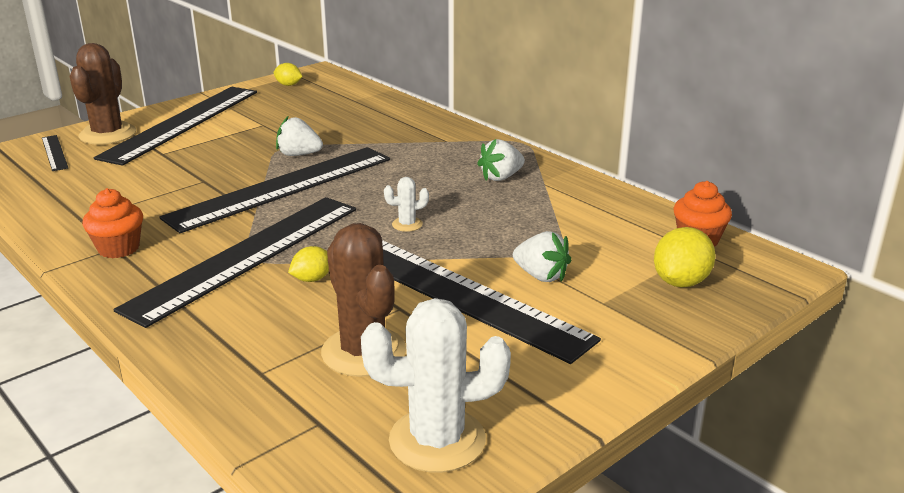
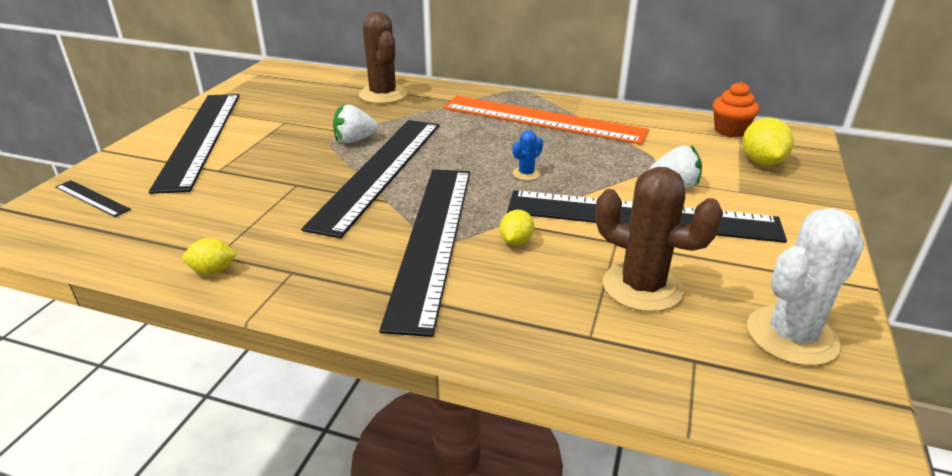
camera: 30 degrees left, 5 degrees up
brown cactus [69,43,136,145] -> brown cactus moved to [359,12,407,104]
orange cupcake [83,188,143,258] -> none
yellow lemon [274,63,303,86] -> yellow lemon moved to [182,238,237,274]
white cactus [384,177,429,232] -> blue cactus [513,130,543,181]
white strawberry [477,139,525,181] -> orange ruler [443,96,649,145]

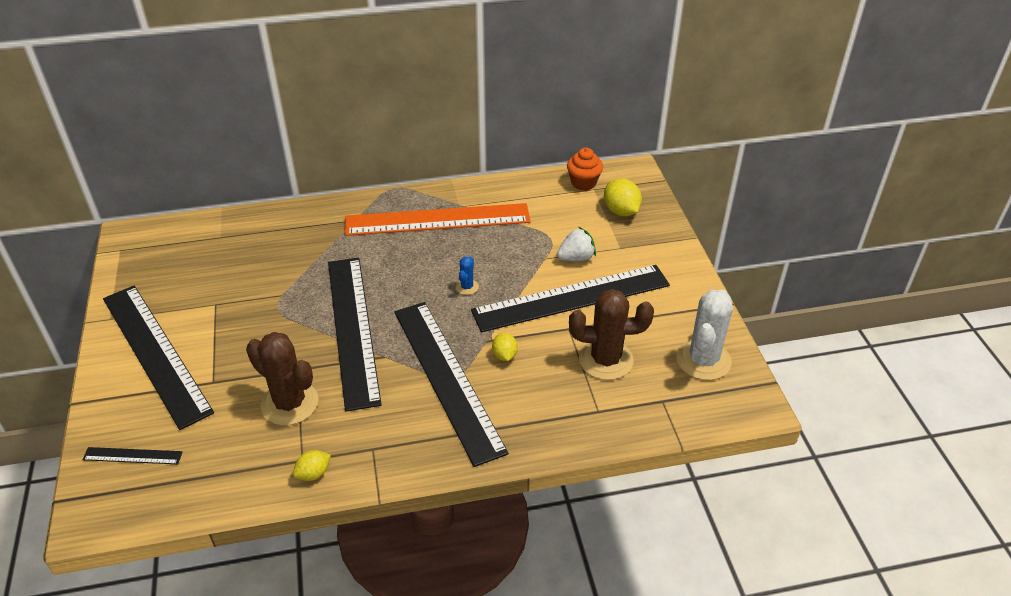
camera: 30 degrees left, 10 degrees up
white strawberry [333,104,378,143] -> none
brown cactus [359,12,407,104] -> brown cactus moved to [246,332,319,425]

